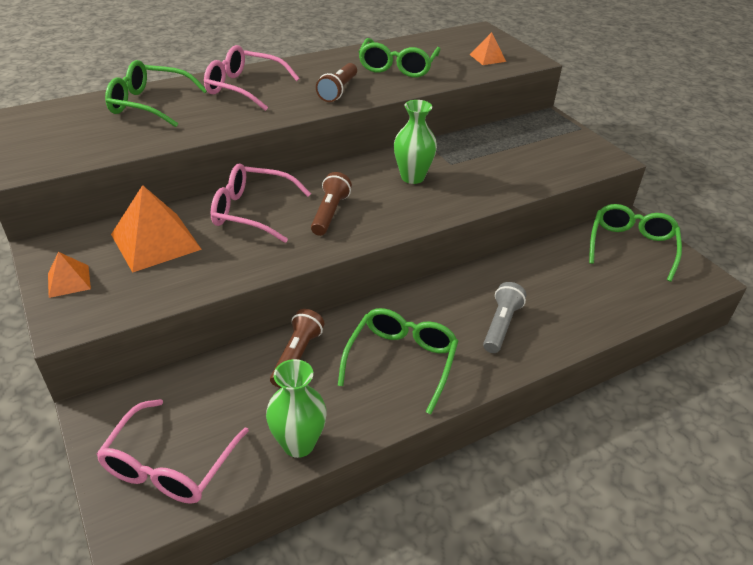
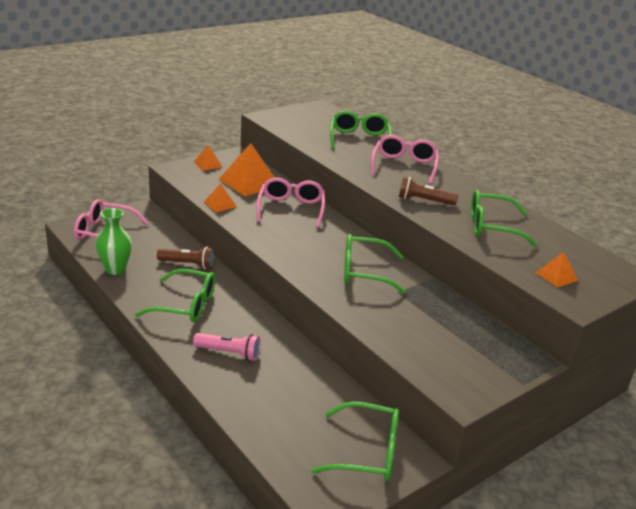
camera: 80 degrees right, 10 degrees down
brown flashlight [311,172,352,236] -> none
green vase [394,100,437,184] -> green glasses [344,234,406,294]
grey flashlight [483,282,526,353] -> pink flashlight [193,333,261,361]
none -> orange pyramid [204,183,237,212]

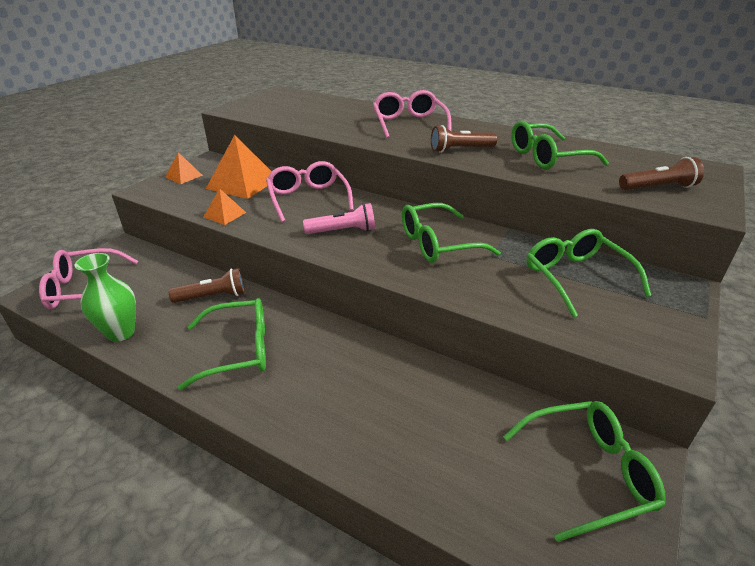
camera: 20 degrees left, 5 degrees up
pink flashlight [193,333,261,361] -> pink flashlight moved to [303,203,375,234]
green glasses [330,111,392,149] -> green glasses moved to [526,229,651,318]
orange pyramid [535,252,578,288] -> brown flashlight [619,157,704,190]

